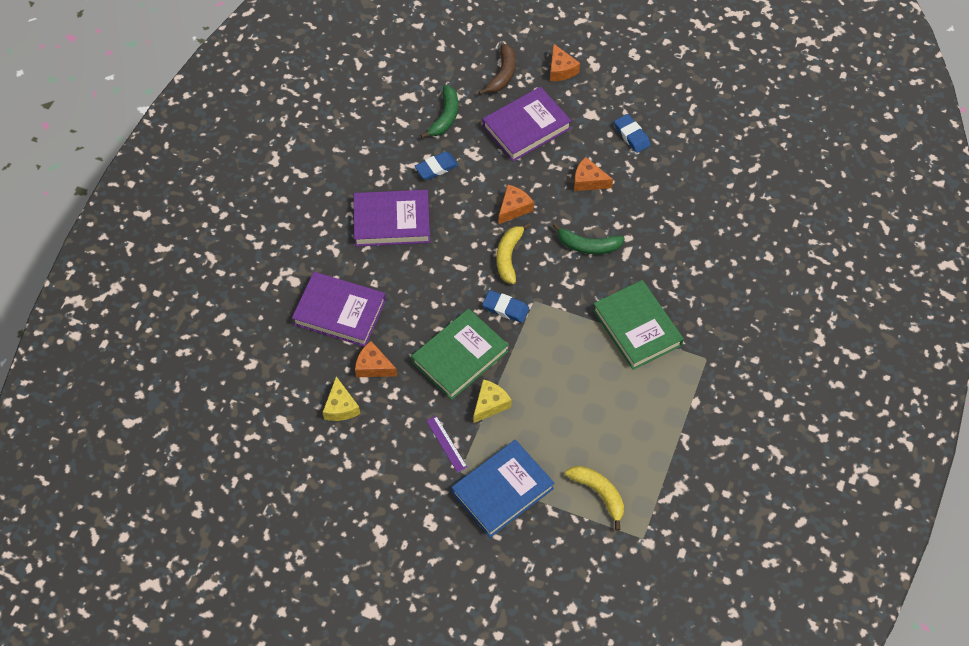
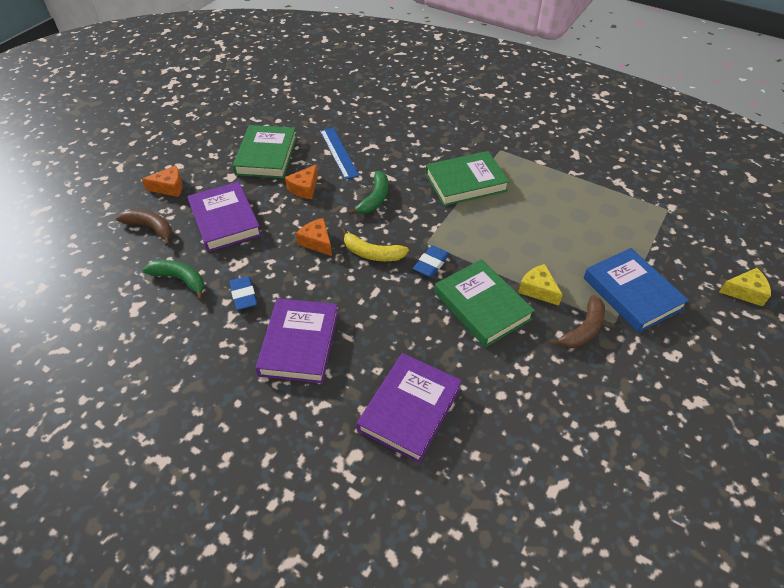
camera: 80 degrees left, 10 degrees down
yellow cheese [323,376,360,421] -> yellow cheese moved to [719,268,771,306]
orange cheese [355,341,397,377] -> none
purple ruler [427,416,467,473] -> brown banana [548,295,605,348]
yellow banana [565,466,624,530] -> none
blue eraser [614,114,651,153] -> green book [233,125,297,178]
none -> blue ruler [320,128,359,179]

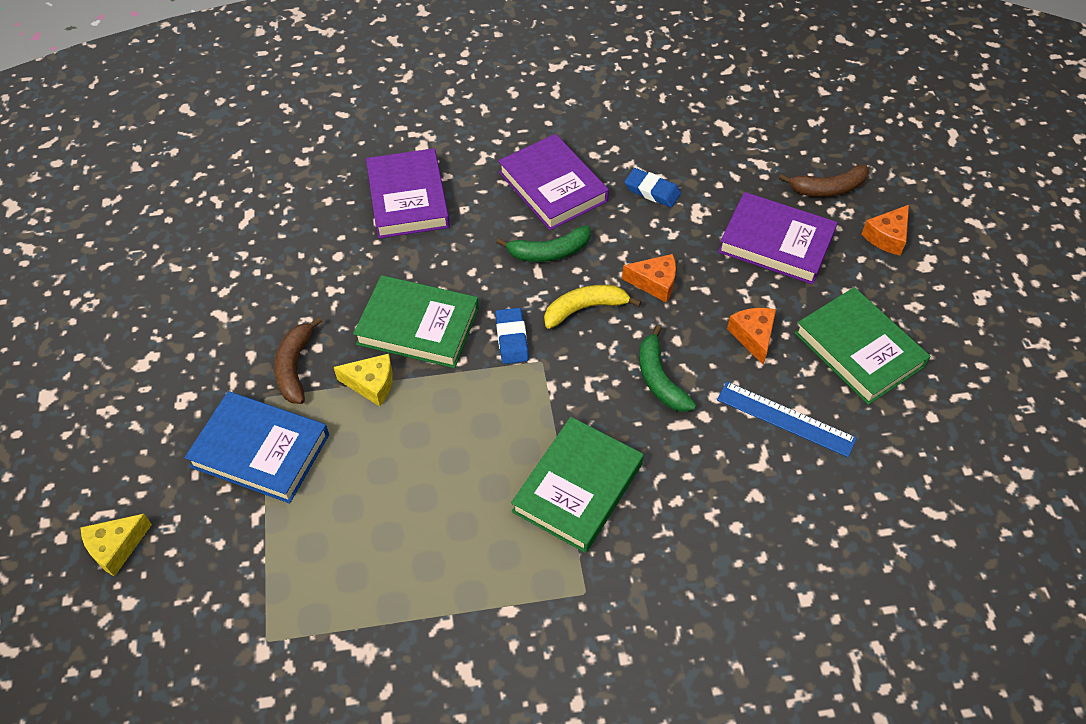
camera: 140 degrees right, 5 degrees up
green banana [143,260,205,301] -> green banana moved to [496,225,591,262]

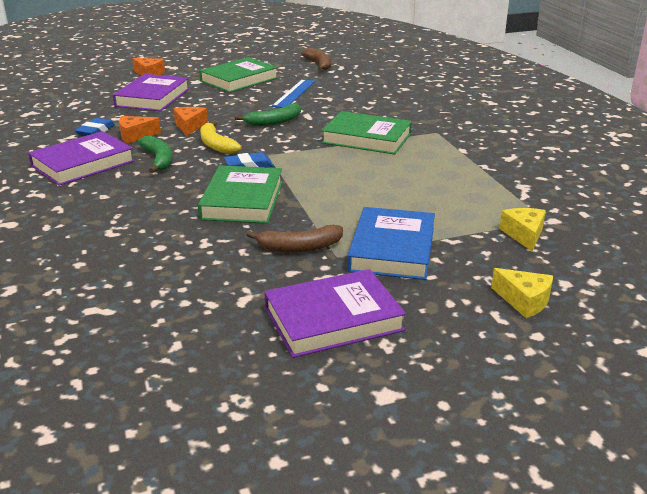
camera: 100 degrees left, 25 degrees down
yellow cheese [334,354,393,406] -> yellow cheese moved to [499,208,546,252]
purple book [366,148,450,238] -> purple book moved to [264,269,406,358]
orange cheese [727,308,776,365] -> orange cheese moved to [119,116,161,144]
brown banana [779,164,869,197] -> brown banana moved to [301,48,331,71]

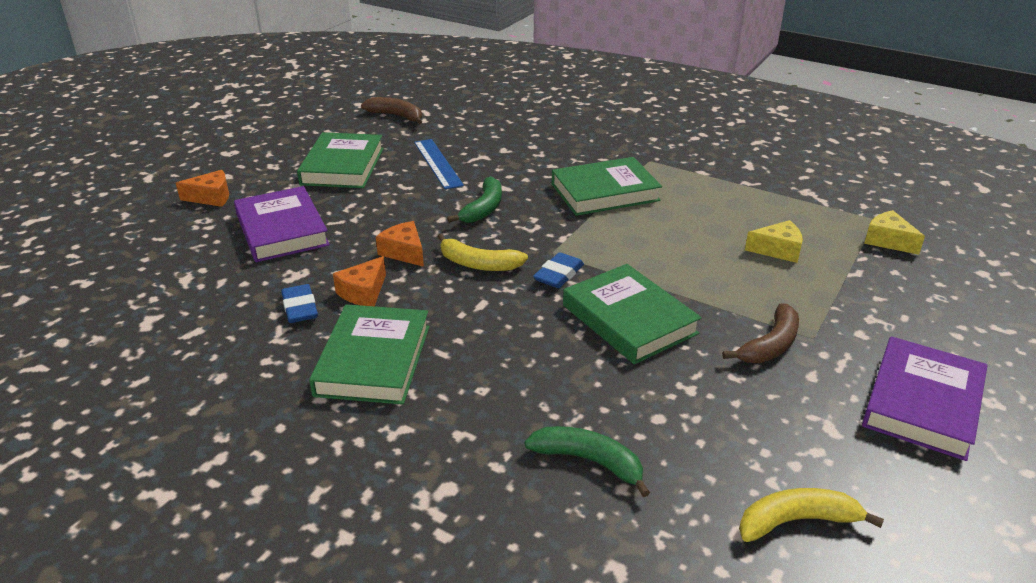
camera: 40 degrees left, 5 degrees up
purple book [28,131,135,186] -> green book [309,304,429,405]
green banana [138,135,173,173] -> green banana moved to [525,426,650,497]
blue book [347,207,435,280] -> none
yellow cheese [491,268,553,318] -> yellow cheese moved to [745,220,803,263]
none -> yellow banana [739,488,884,542]

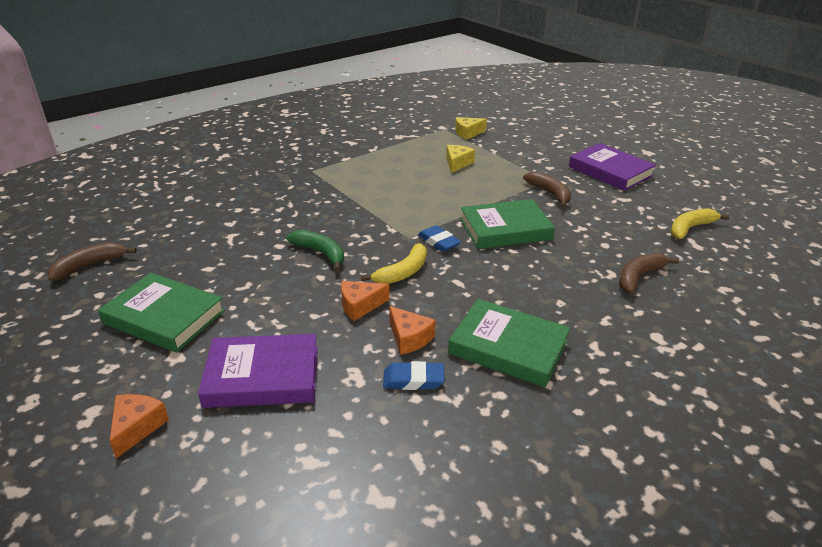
camera: 70 degrees left, 0 degrees up
blue ruler [414,139,464,189] -> none
green banana [525,426,650,497] -> brown banana [619,253,679,294]
green book [552,157,662,216] -> none
yellow banana [739,488,884,542] -> yellow banana turned 45 degrees clockwise [671,208,729,239]

